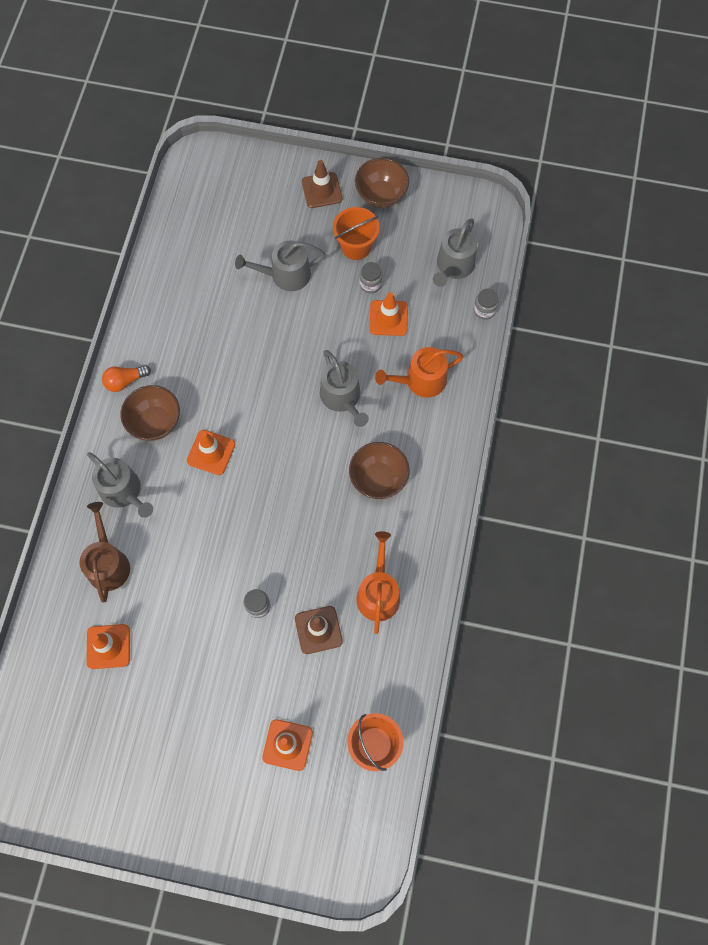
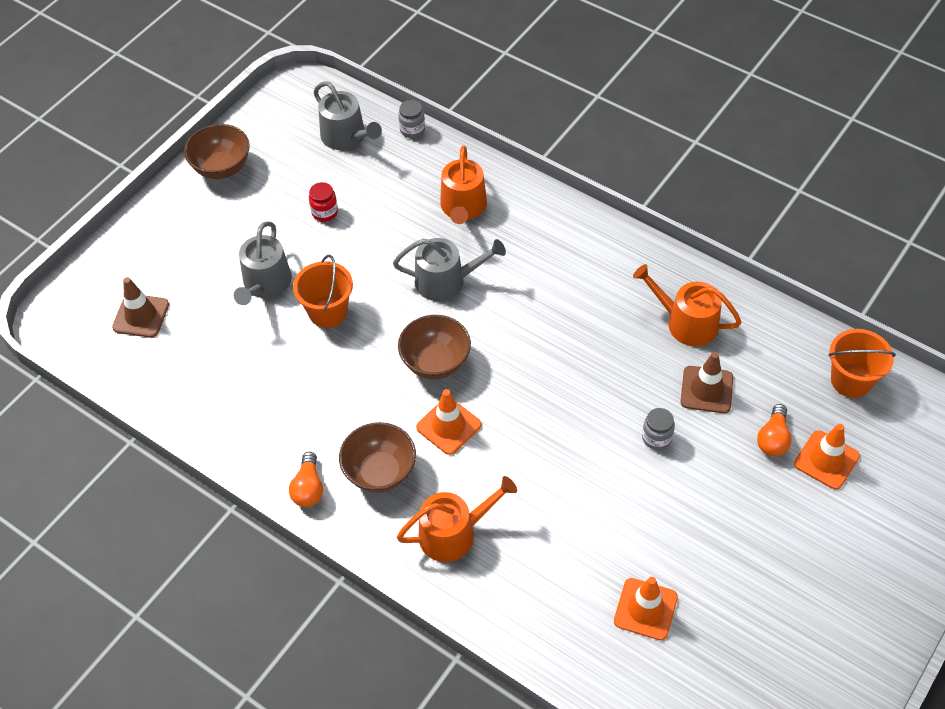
camera: 65 degrees left, 15 degrees down
brown watering can [80,502,130,602] -> none
grey watering can [87,452,153,518] -> orange watering can [397,476,517,562]
brown traffic cone [302,160,342,208] -> brown traffic cone moved to [112,277,169,338]
orange bucket [333,207,380,260] -> orange bucket moved to [293,255,353,328]
brown bowl [349,442,409,499] -> brown bowl moved to [398,315,471,379]
grey jar [360,262,382,294] -> red jar [309,182,338,222]
orange traffic cone [369,292,408,336] -> none
none -> orange light bulb [757,404,792,456]

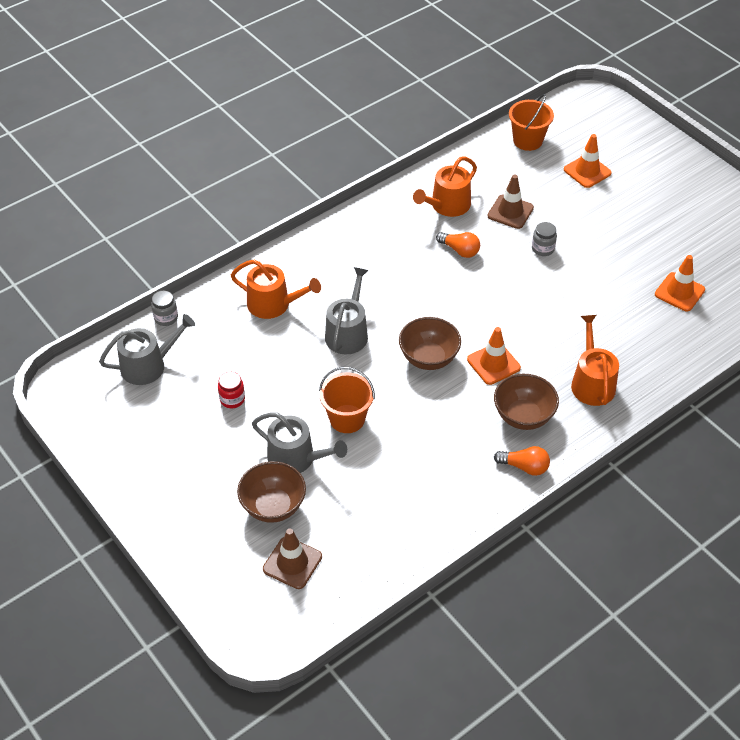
camera: 75 degrees left, 5 degrees down
brown bowl [184,124,250,179] -> brown bowl moved to [237,461,306,523]
orange light bulb [757,404,792,456] -> orange light bulb moved to [436,232,480,258]

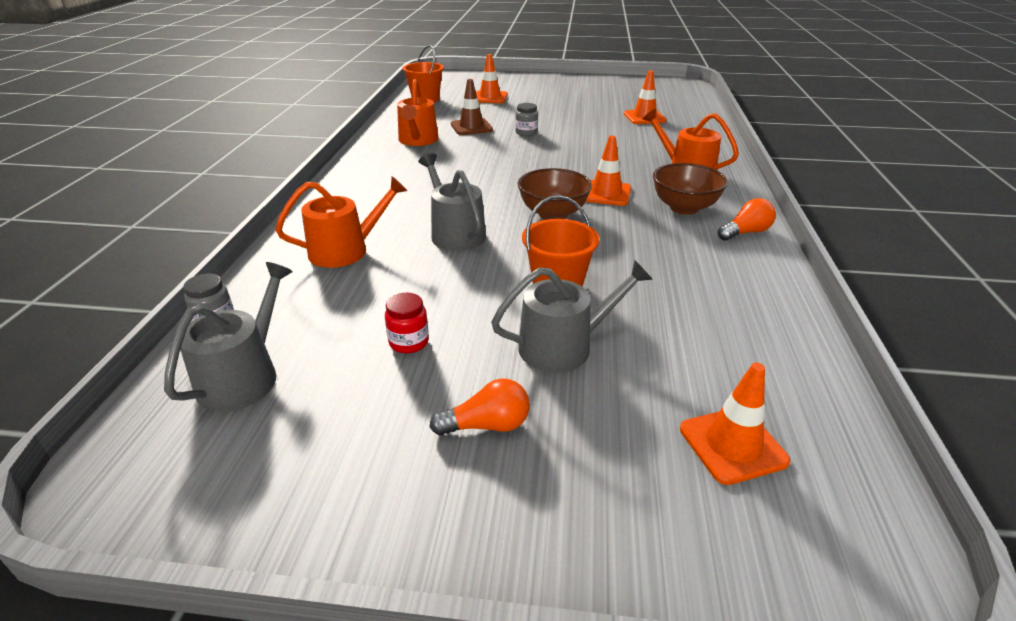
camera: 45 degrees left, 15 degrees down
brown bowl [237,461,306,523] -> none
brown traffic cone [263,529,322,589] -> orange traffic cone [680,362,791,485]
orange light bulb [436,232,480,258] -> orange light bulb moved to [430,379,530,436]

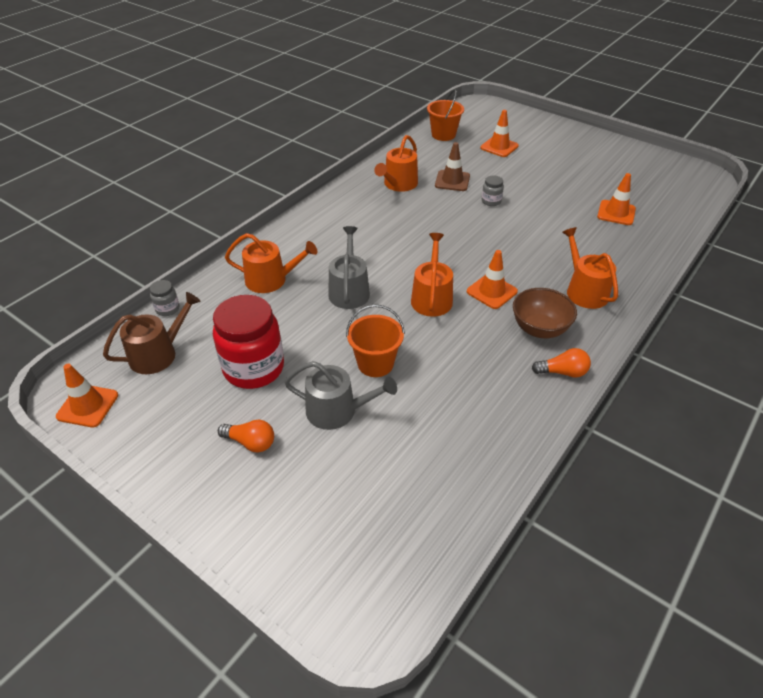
camera: 30 degrees right, 10 degrees up
grey watering can [164,262,293,411] -> brown watering can [103,292,201,374]
red jar [385,293,429,353] -> red jar [213,295,284,389], size x2.33
brown bowl [518,168,592,220] -> orange watering can [411,233,453,317]
orange traffic cone [680,362,791,485] -> orange traffic cone moved to [56,364,118,427]

